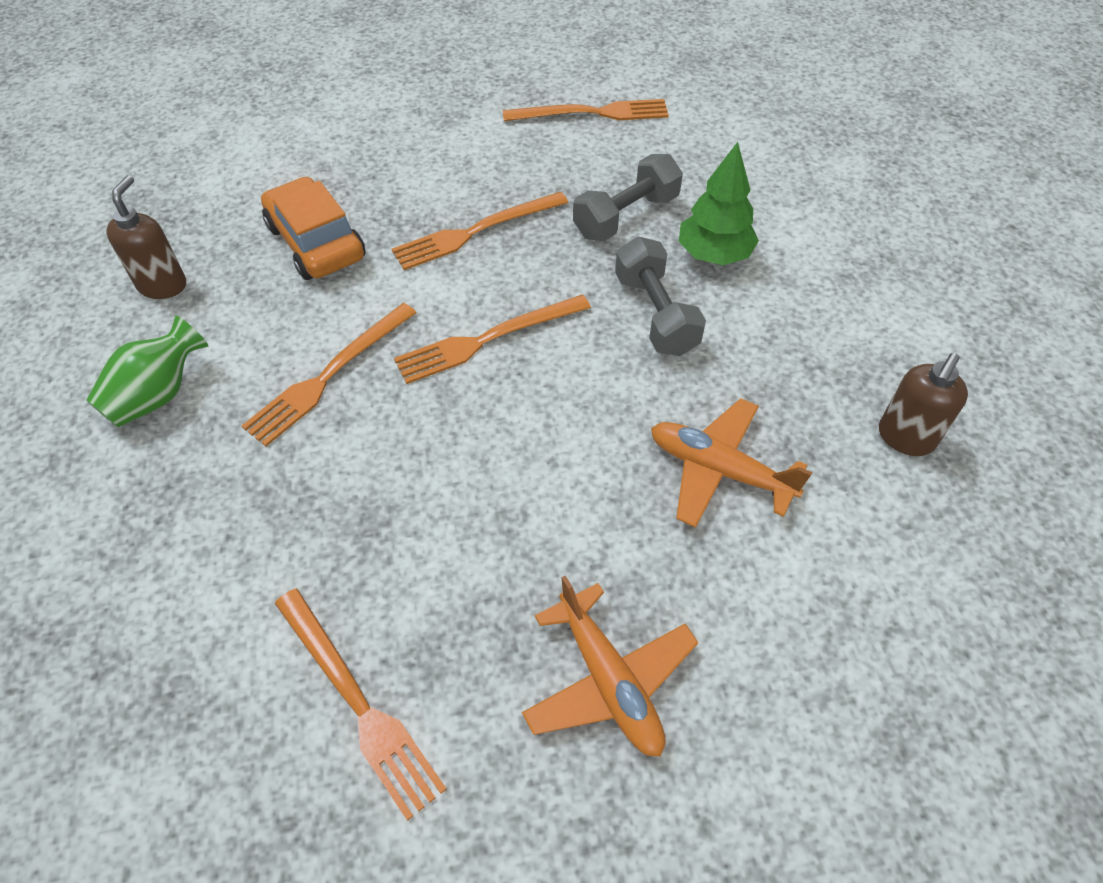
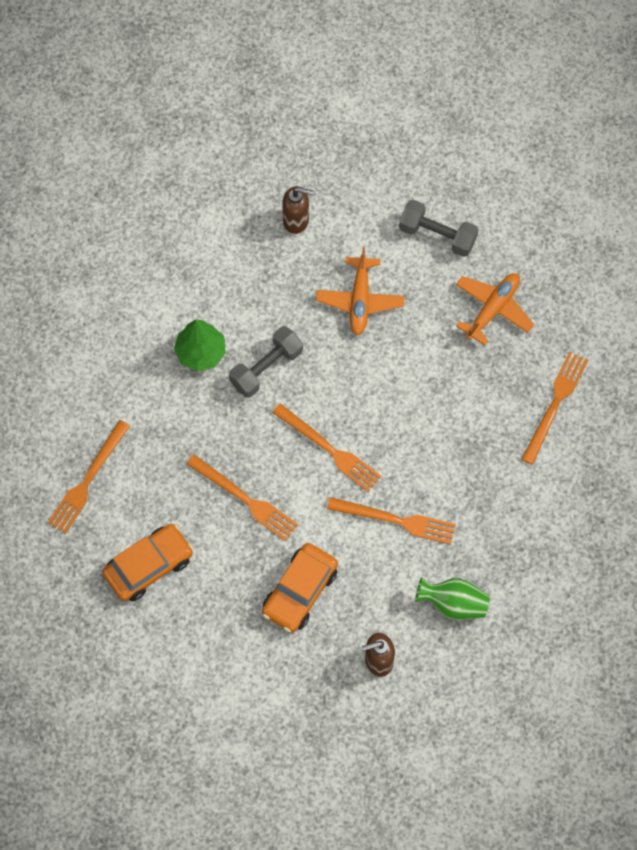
camera: 115 degrees left, 15 degrees up
orange fork [503,99,669,121] -> orange fork turned 120 degrees counterclockwise [48,420,130,534]
grey dumbbell [573,154,683,241] -> grey dumbbell moved to [399,200,479,257]
none -> orange car [102,524,193,602]

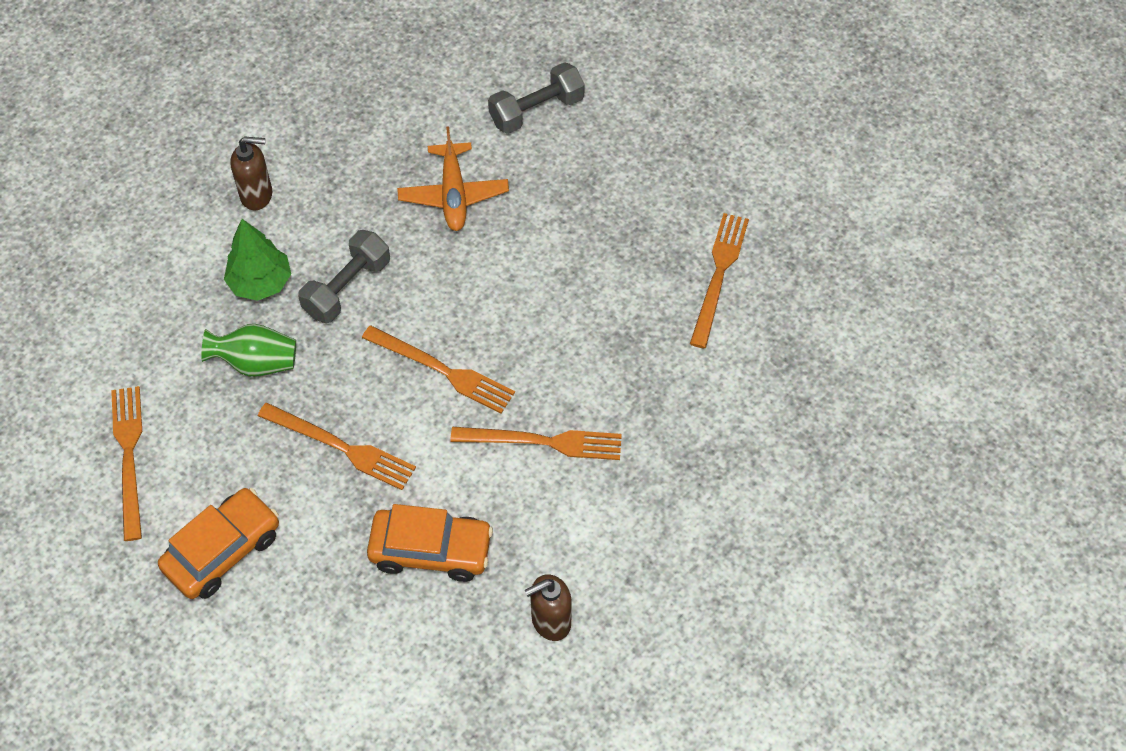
camera: 10 degrees left, 10 degrees down
orange fork [48,420,130,534] -> orange fork turned 150 degrees clockwise [111,386,142,541]
orange car [262,543,338,632] -> orange car turned 105 degrees counterclockwise [367,504,493,582]
brown soap dispenser [282,186,314,234] -> brown soap dispenser moved to [231,136,272,210]
grey dumbbell [399,200,479,257] -> grey dumbbell turned 45 degrees counterclockwise [488,62,585,134]
green vase [415,577,490,620] -> green vase moved to [201,324,296,377]
orange plane [456,273,534,345] -> none

